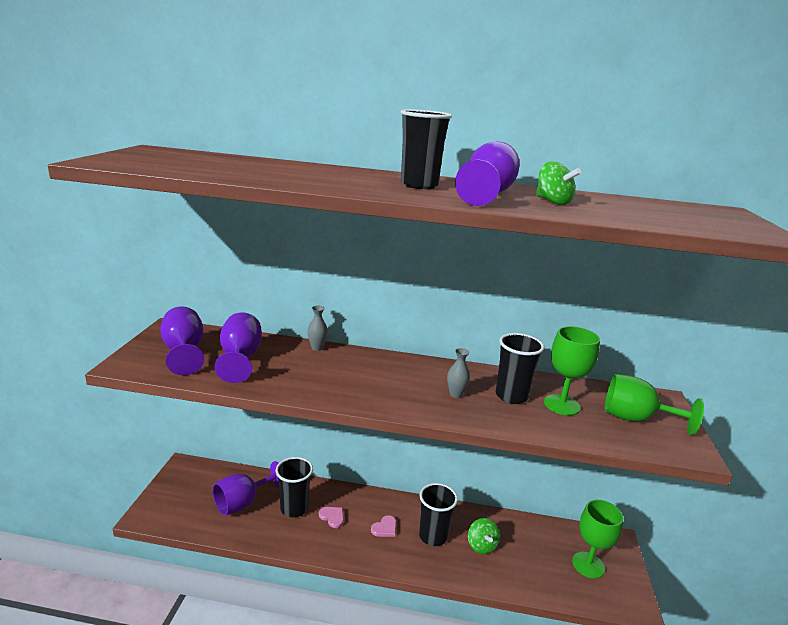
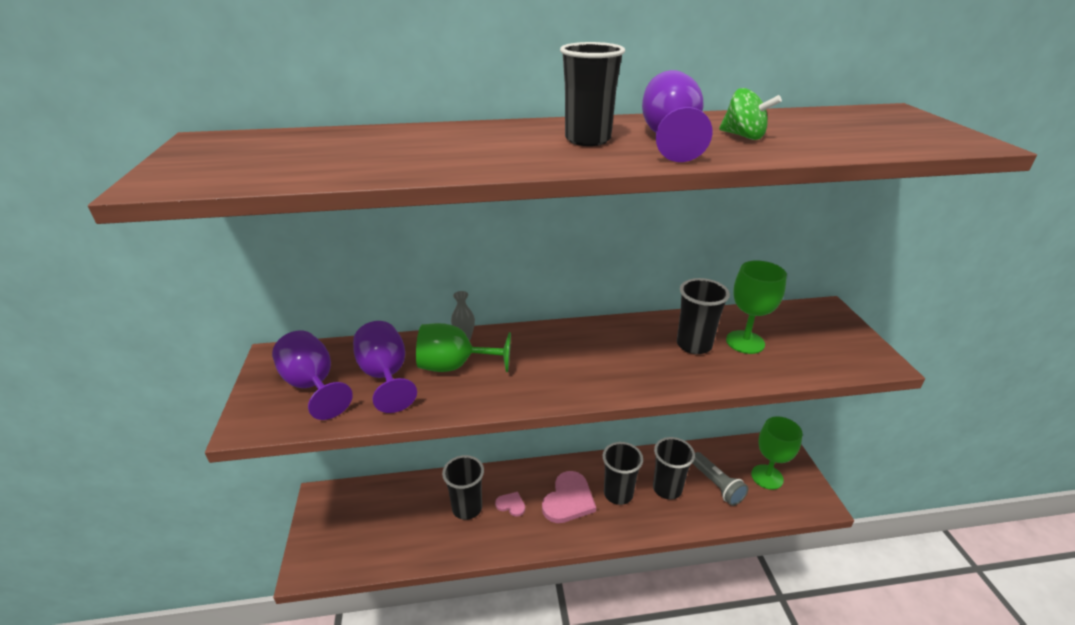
camera: 15 degrees left, 10 degrees up
purple goblet [213,461,279,516] -> none
pink heart [371,515,396,537] -> pink heart [542,471,596,523], size x1.97
grey vase [447,348,470,398] -> none
green spinning top [468,518,500,554] -> black cup [653,437,695,499]
green goblet [605,374,704,435] -> green goblet moved to [416,323,511,372]
none -> grey flashlight [692,452,748,506]

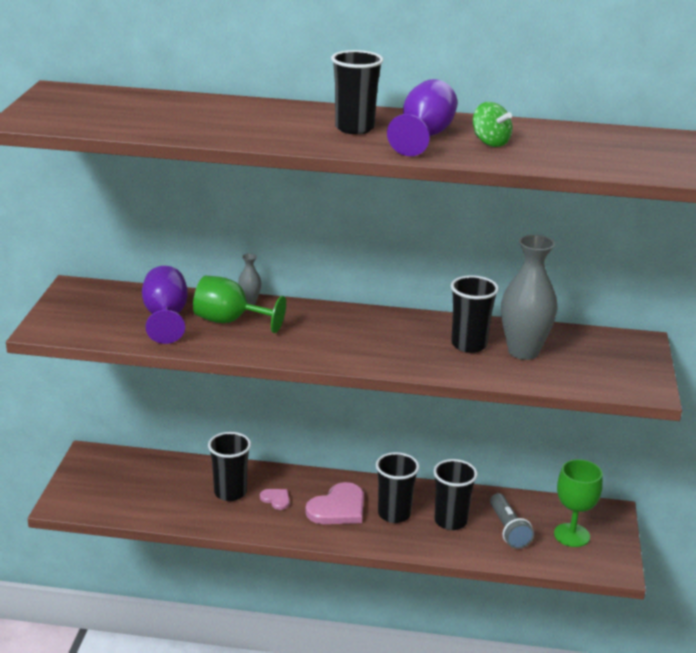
camera: 15 degrees right, 5 degrees down
purple goblet [272,330,353,420] -> none
green goblet [726,261,787,354] -> grey vase [501,235,558,360]

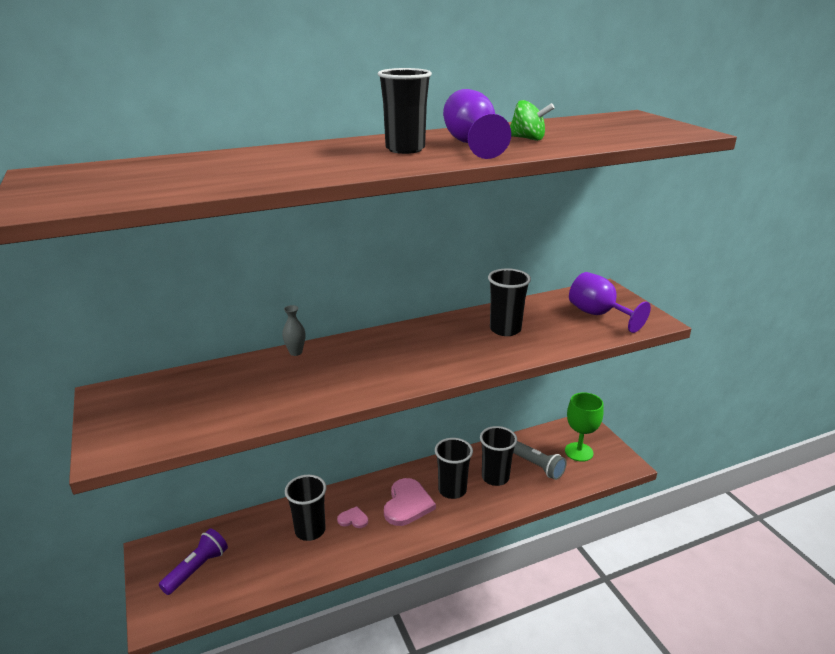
camera: 30 degrees left, 0 degrees up
purple goblet [142,266,188,344] -> purple goblet moved to [569,272,651,333]
green goblet [193,276,286,333] -> none
grey vase [501,235,558,360] -> none
none -> purple flashlight [159,528,228,595]

